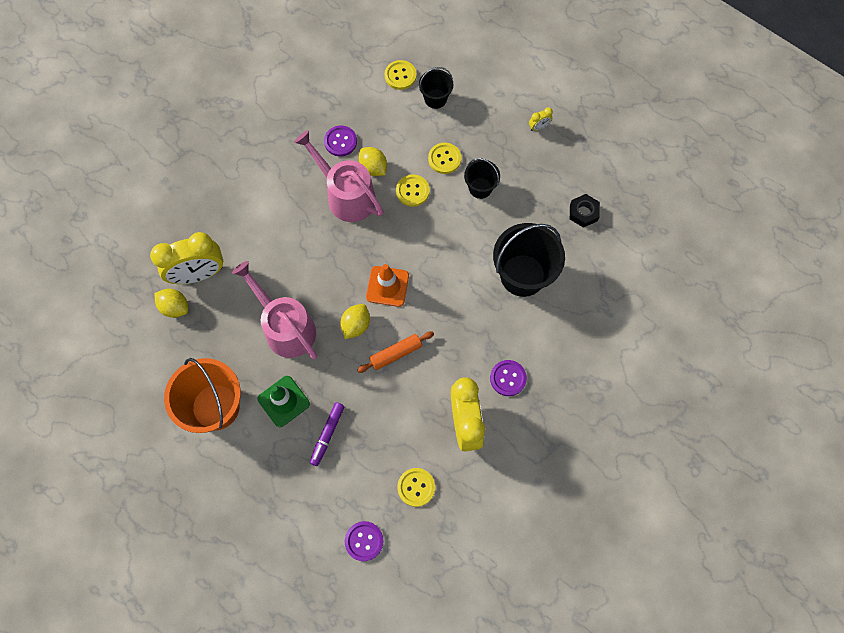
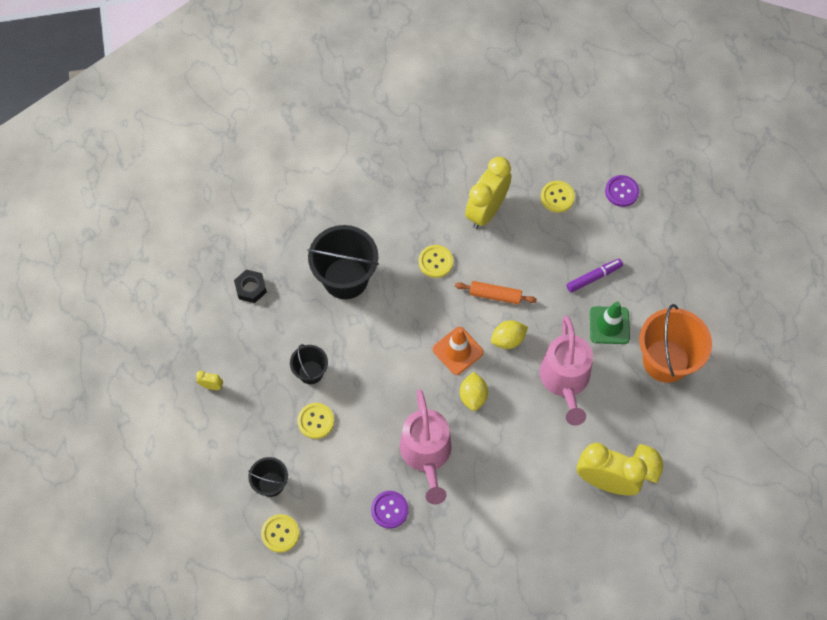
camera: 140 degrees left, 5 degrees down
yellow lemon [359,147,387,176] -> yellow lemon moved to [460,372,488,411]
yellow button [396,175,430,207] -> yellow button moved to [419,245,453,278]
purple button [490,360,527,396] -> none

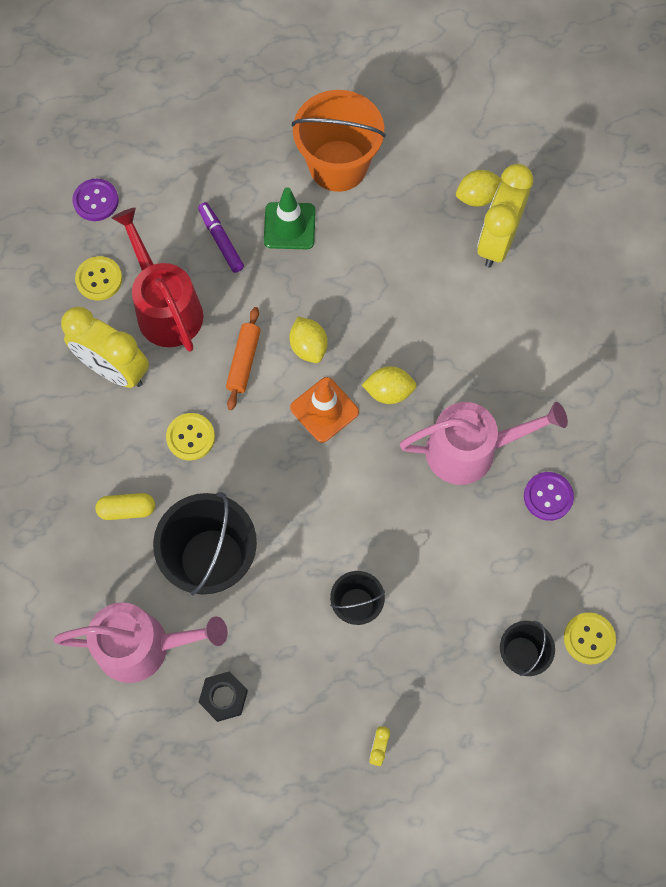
camera: 90 degrees left, 5 degrees up
yellow button [297,403,334,439] -> none
pink watering can [540,316,593,426] -> pink watering can moved to [53,602,228,683]
none -> yellow capsule [95,493,155,520]
none -> red watering can [112,208,203,352]

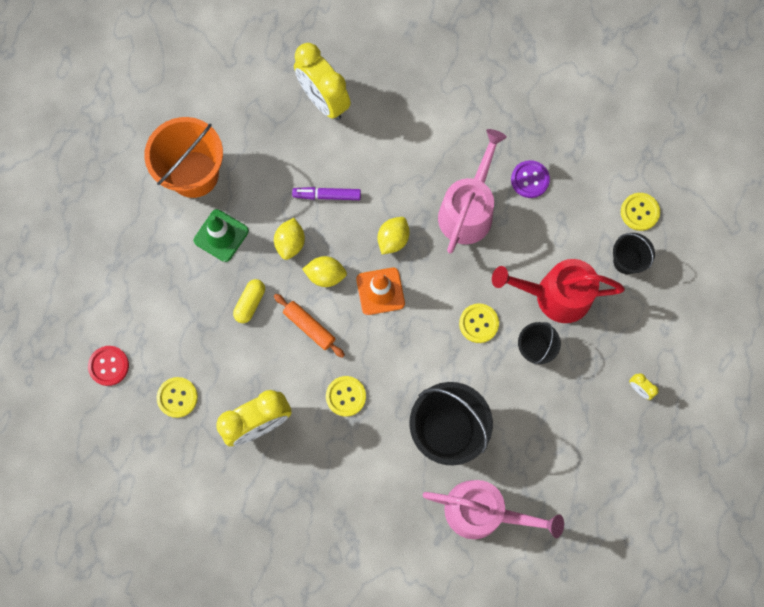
camera: 60 degrees left, 5 degrees up
pink watering can [53,602,228,683] -> pink watering can turned 75 degrees clockwise [423,480,564,539]
purple button [72,179,119,221] -> red button [88,346,129,386]
yellow capsule [95,493,155,520] -> yellow capsule moved to [233,279,265,323]
red watering can [112,208,203,352] -> red watering can moved to [492,259,625,323]
purple marker [198,202,244,273] -> purple marker moved to [292,187,361,200]
black nut [198,671,248,722] -> none
yellow lemon [456,170,502,207] -> yellow lemon moved to [274,218,305,260]
none -> yellow button [459,303,499,343]

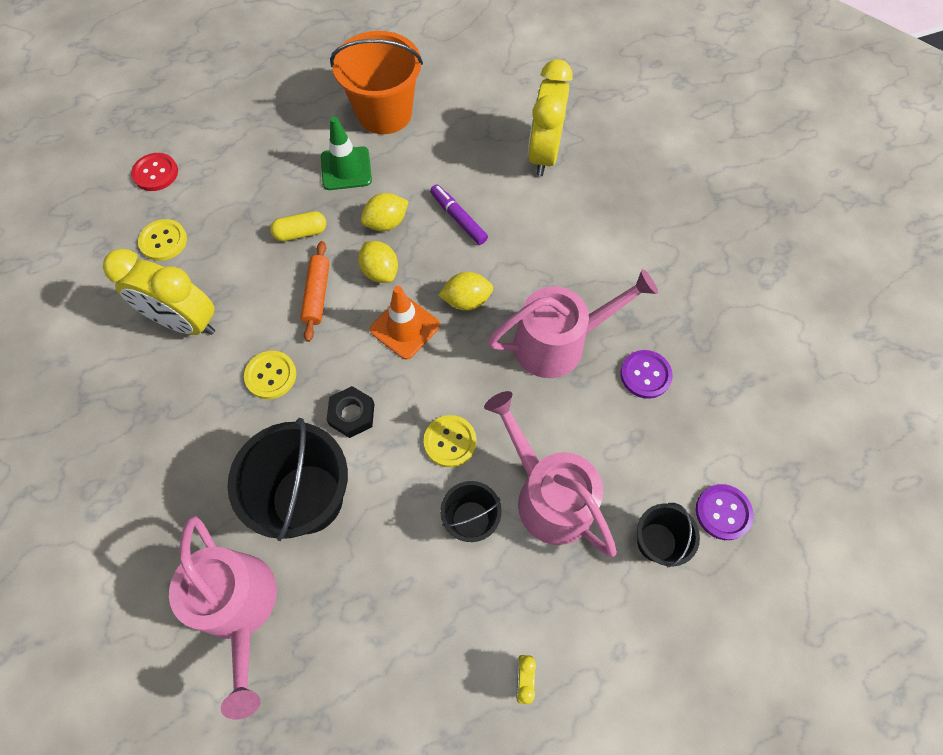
camera: 50 degrees right, 10 degrees down
red watering can [492,259,625,323] -> pink watering can [484,391,617,557]
yellow button [621,193,660,231] -> purple button [696,484,754,540]
none -> black nut [327,386,374,438]

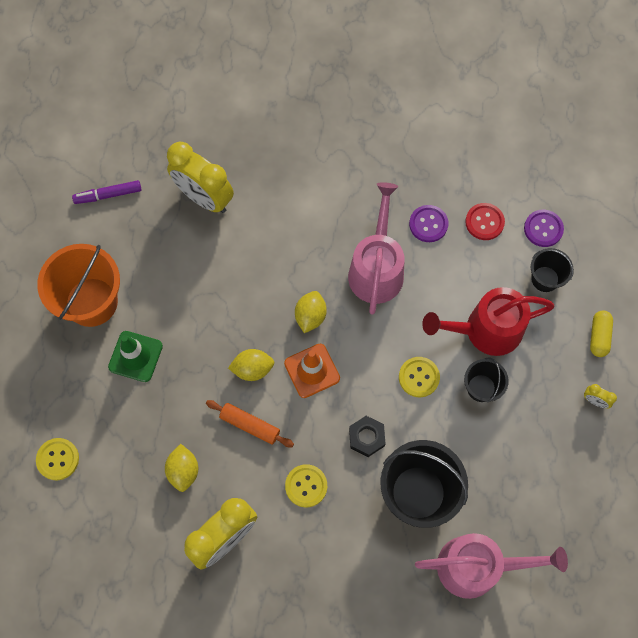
camera: 65 degrees left, 5 degrees up
red button [131,153,178,191] -> red button moved to [465,203,505,240]
yellow button [138,219,187,261] -> yellow button moved to [36,438,79,480]
yellow capsule [270,211,326,241] -> yellow capsule moved to [590,310,613,357]
yellow lemon [361,193,409,231] -> yellow lemon moved to [165,444,198,492]
purple marker [430,185,488,245] -> purple marker moved to [72,180,141,204]
pink watering can [484,391,617,557] -> red watering can [422,287,555,356]

